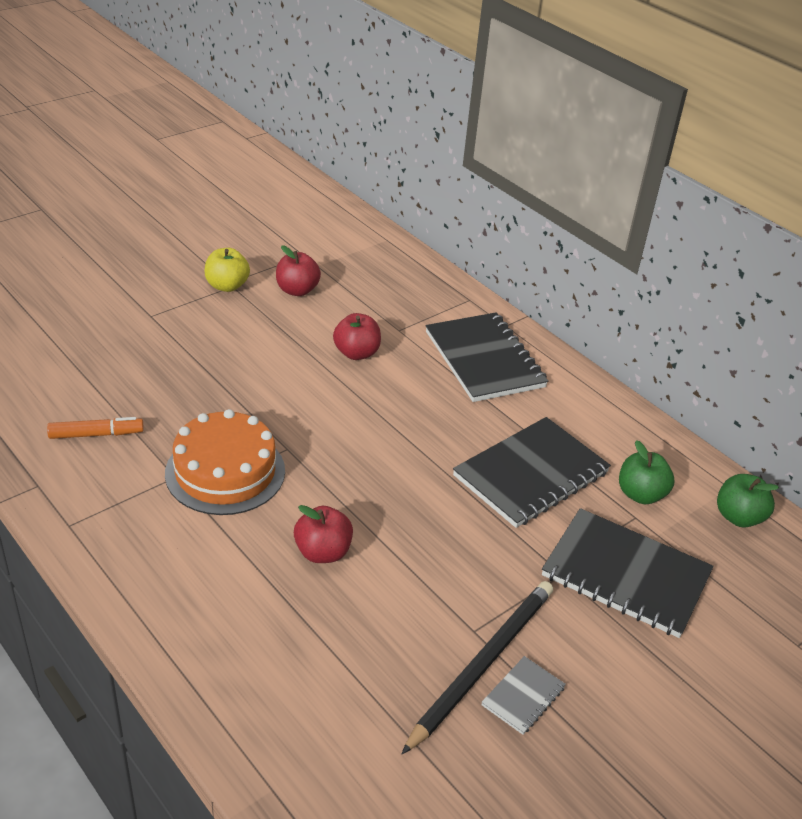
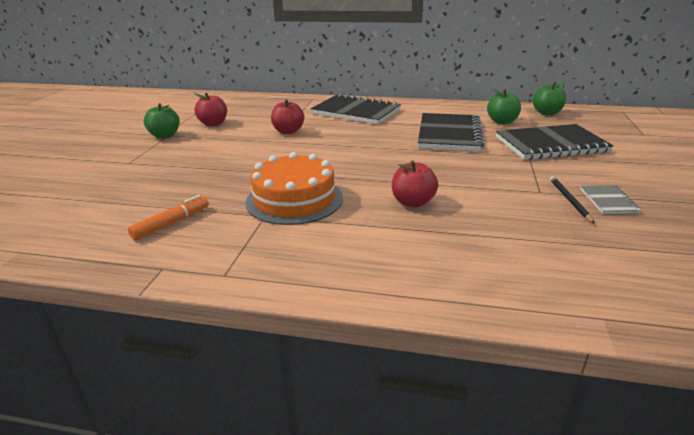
camera: 35 degrees left, 10 degrees down
yellow apple [204,248,250,292] -> green apple [144,103,180,139]
black pencil [402,581,553,754] -> black pencil [550,176,595,224], size x0.50

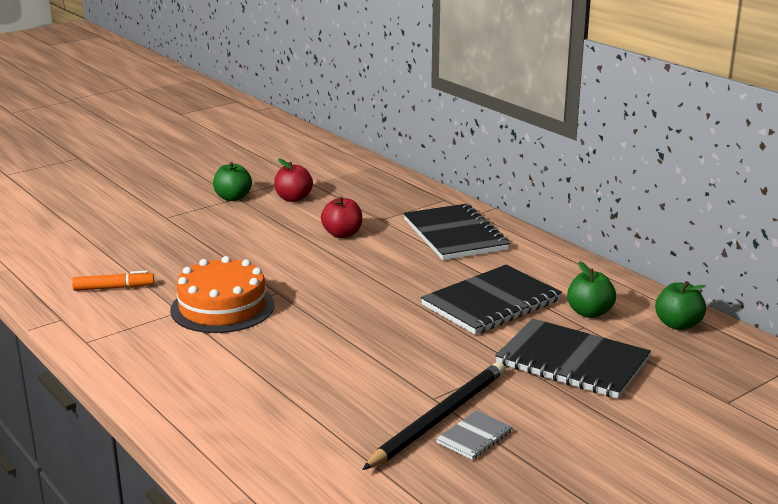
camera: 40 degrees right, 5 degrees down
red apple [392,161,438,208] -> none
black pencil [550,176,595,224] -> black pencil [362,362,505,470], size x1.99

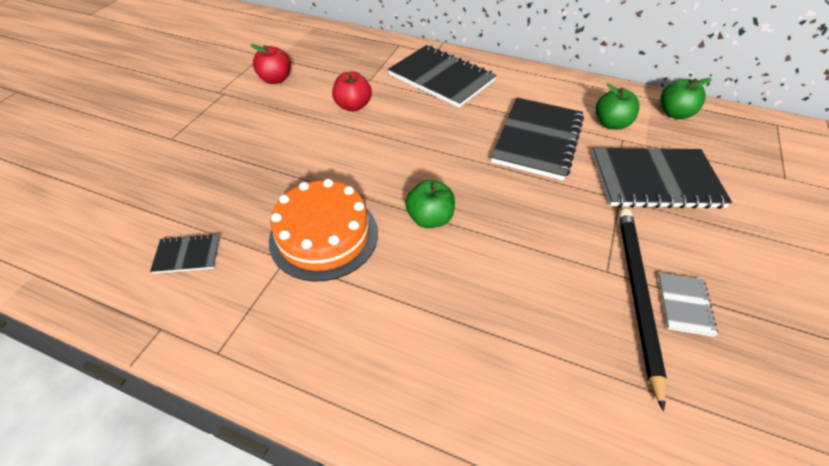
camera: 30 degrees left, 25 degrees up
orange marker [72,271,154,291] -> black notebook [150,234,221,274]
green apple [213,162,252,201] -> green apple moved to [405,180,455,228]

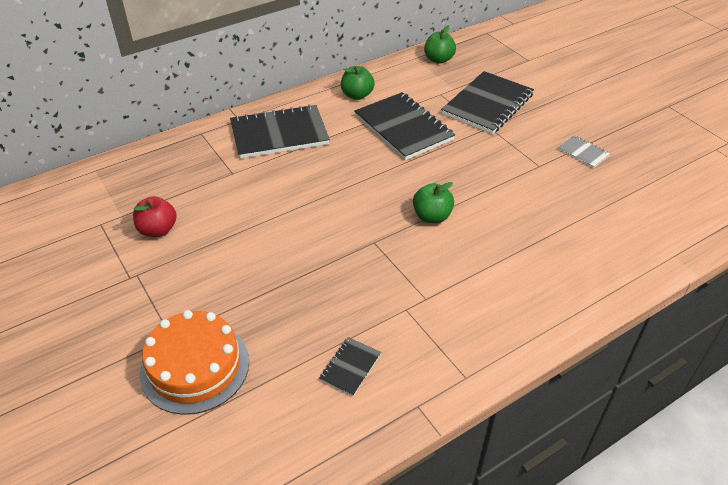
camera: 55 degrees left, 5 degrees down
orange cake [269,179,378,282] -> orange cake moved to [140,310,249,415]
red apple [332,71,372,111] -> none
green apple [596,84,640,130] -> green apple moved to [341,66,374,100]
black pencil [619,209,667,412] -> none

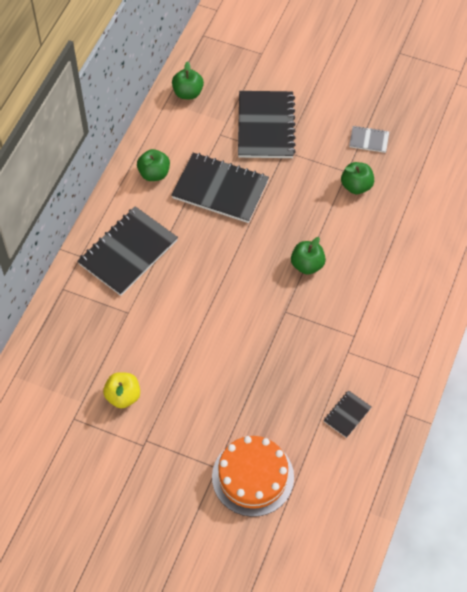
camera: 35 degrees left, 15 degrees up
red apple [133,196,177,237] -> yellow apple [103,372,140,408]
black notebook [319,337,381,396] -> black notebook turned 45 degrees clockwise [323,390,371,438]
none -> green apple [341,162,374,194]

